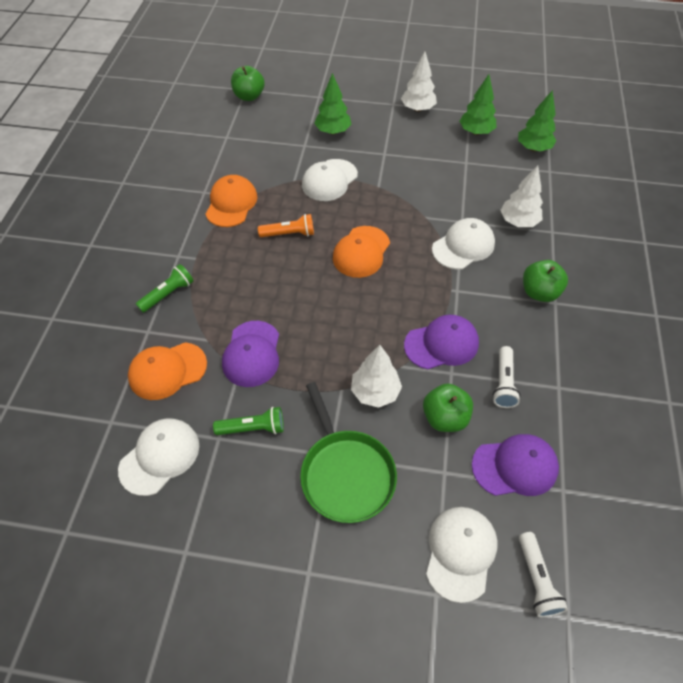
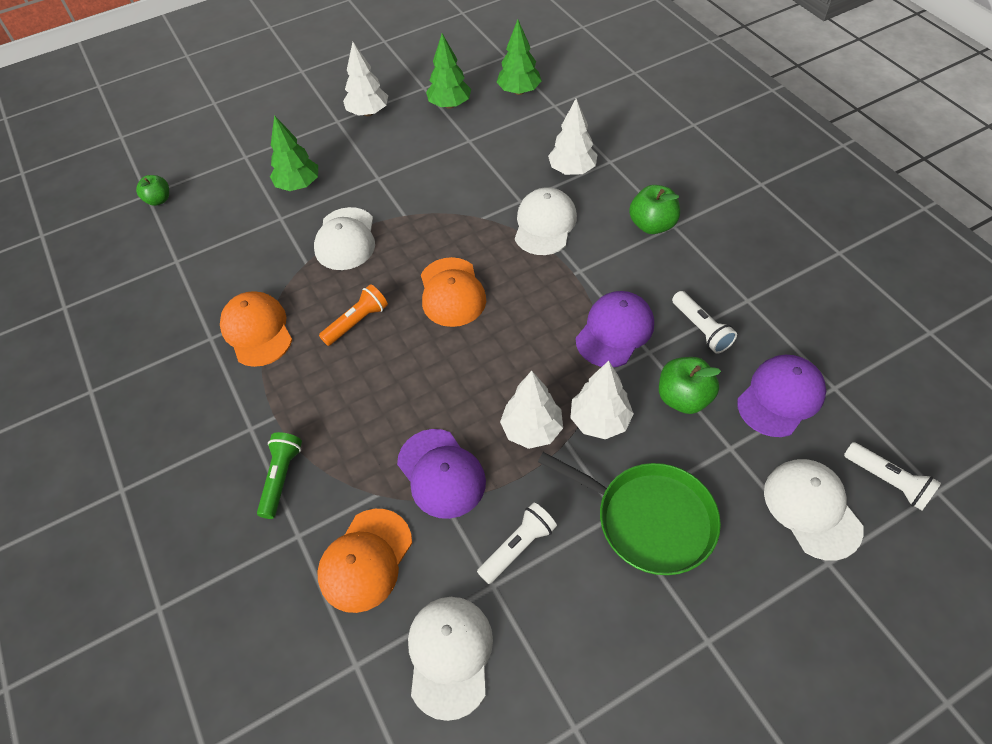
camera: 35 degrees left, 0 degrees up
green flashlight [213,407,284,435] -> white flashlight [477,503,557,584]
green apple [231,66,265,101] -> green apple [136,175,169,206], size x0.66
none -> white tree [500,371,563,449]

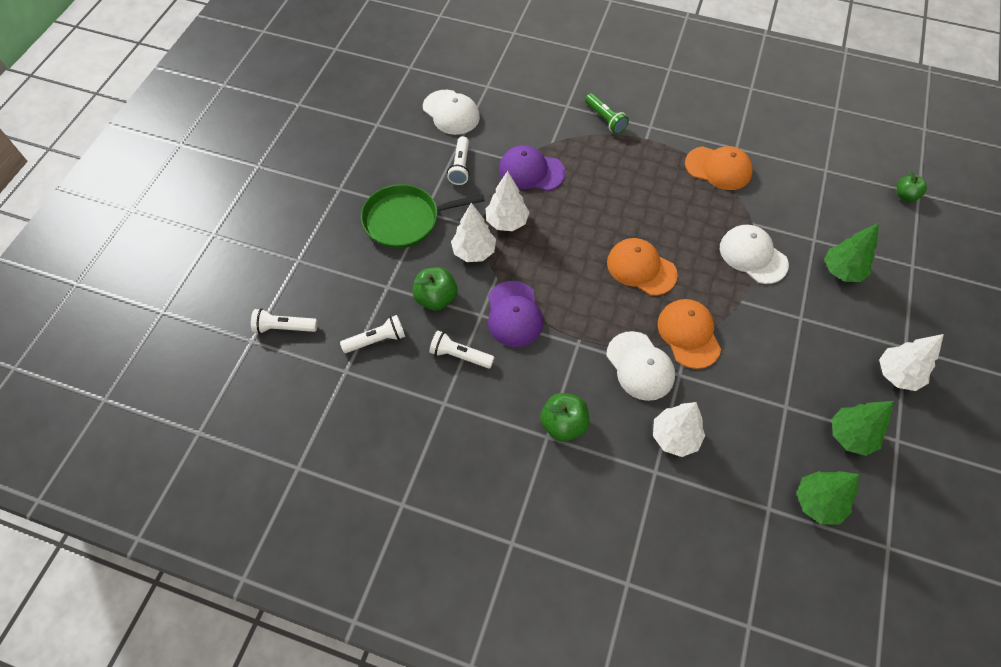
camera: 135 degrees right, 5 degrees up
orange cap [317,509,412,613] -> orange cap moved to [658,299,721,369]
orange flashlight [319,284,388,346] -> none
purple cap [737,355,826,437] -> white flashlight [340,315,405,353]
white cap [764,459,864,561] -> none

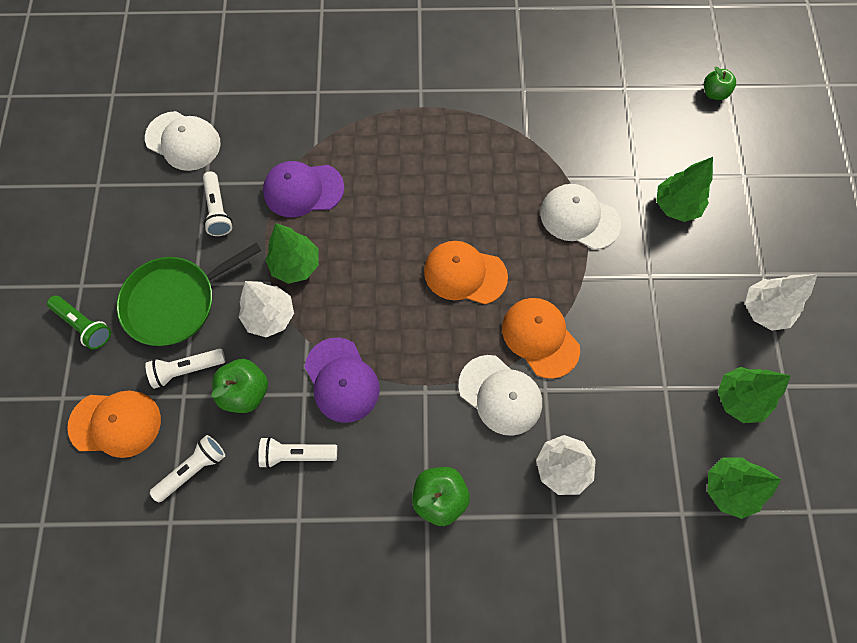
camera: 20 degrees left, 10 degrees up
white flashlight [251,309,318,334] -> white flashlight moved to [145,349,226,389]
white tree [486,171,530,231] -> green tree [266,223,319,284]
green flashlight [585,93,629,134] -> green flashlight moved to [47,296,111,350]
orange cap [685,146,753,190] -> orange cap moved to [67,391,161,458]

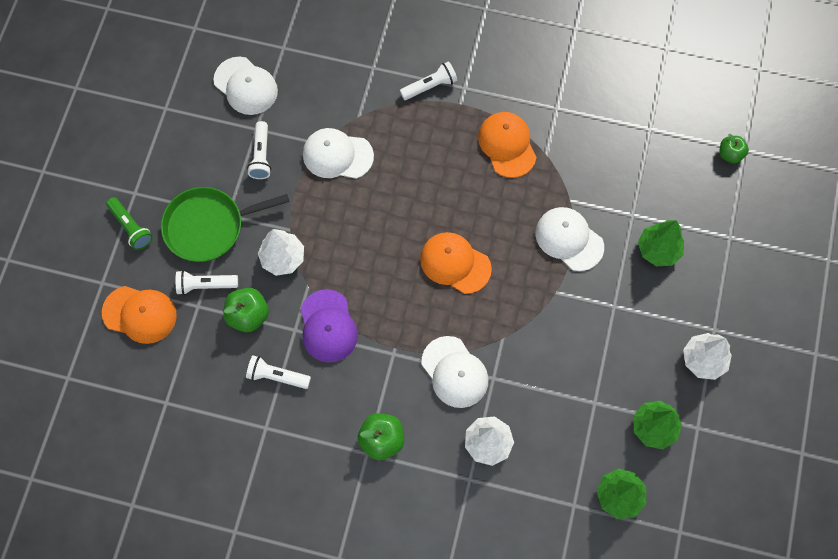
camera: 15 degrees right, 0 degrees up
white flashlight [150,435,225,502] -> white flashlight moved to [400,61,457,100]
purple cap [263,161,344,217] -> white cap [303,128,374,179]
green tree [266,223,319,284] -> none
orange cap [502,298,580,379] -> orange cap moved to [478,112,537,178]

